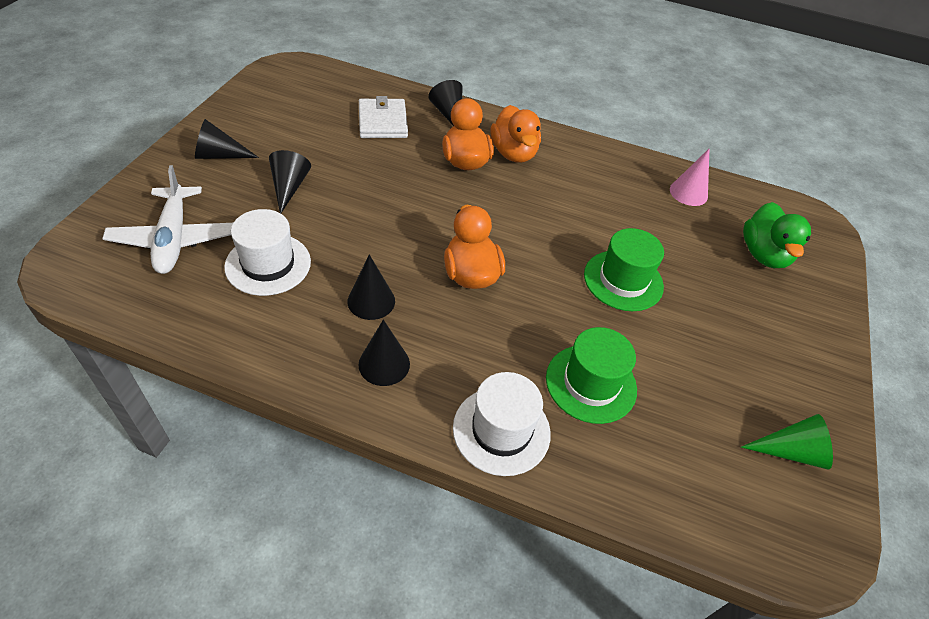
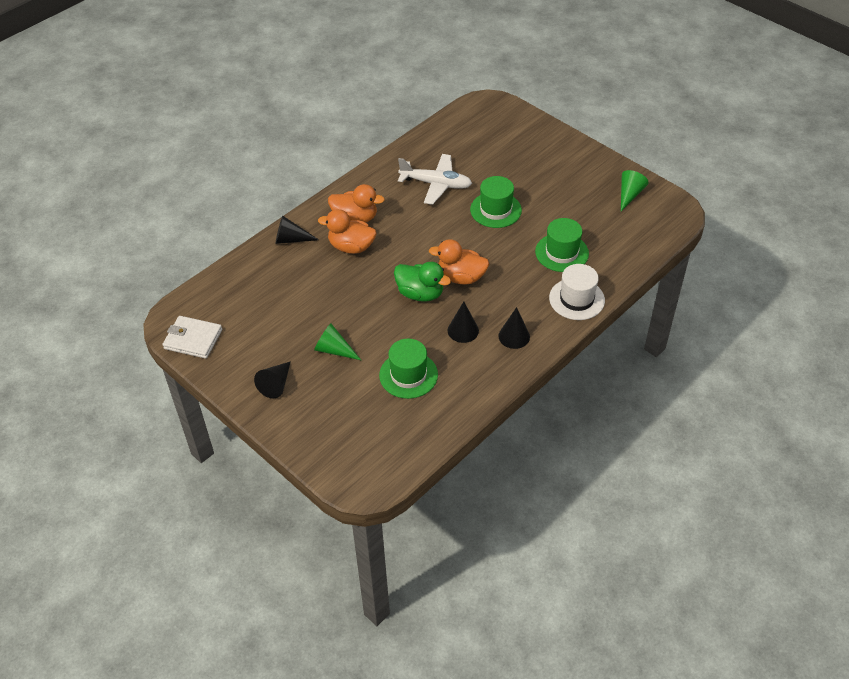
camera: 60 degrees left, 0 degrees up
white plane [102,165,233,274] -> white plane moved to [398,154,472,205]
white hat [224,209,311,296] -> green hat [379,339,438,399]
black cone [269,150,311,213] -> green cone [314,323,361,360]
white wallet [359,96,408,138] -> white wallet moved to [162,316,222,359]
pink cone [670,148,710,206] -> none
green duck [743,202,811,268] -> green duck moved to [394,262,451,302]

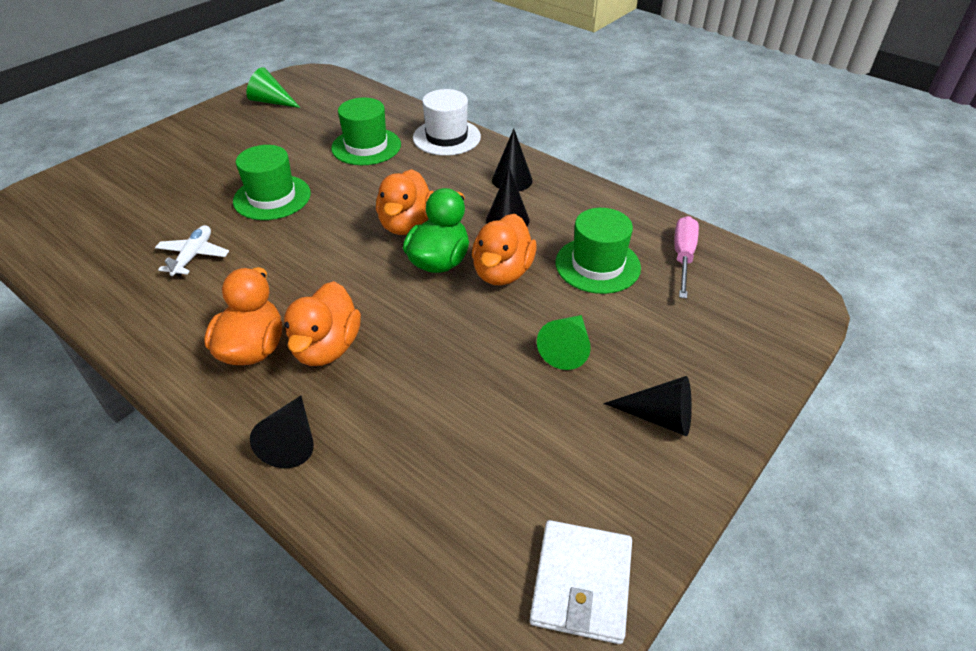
camera: 95 degrees left, 5 degrees down
white plane [398,154,472,205] -> white plane [155,225,229,276], size x0.60
none -> orange duck [472,214,536,286]
none -> pink screwdriver [674,216,699,299]

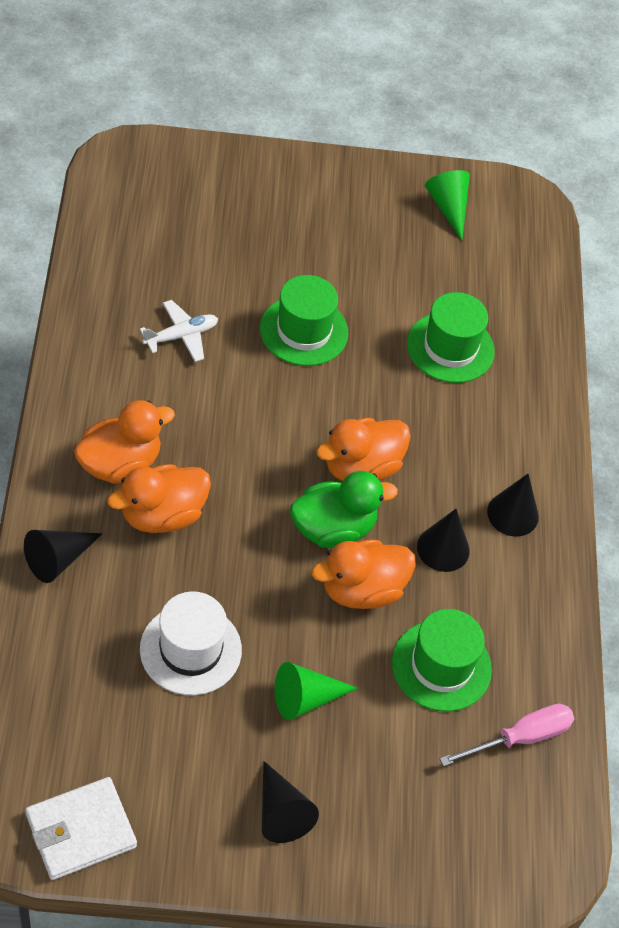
camera: 45 degrees right, 10 degrees up
white hat [413,89,481,156] -> white hat moved to [140,592,242,695]

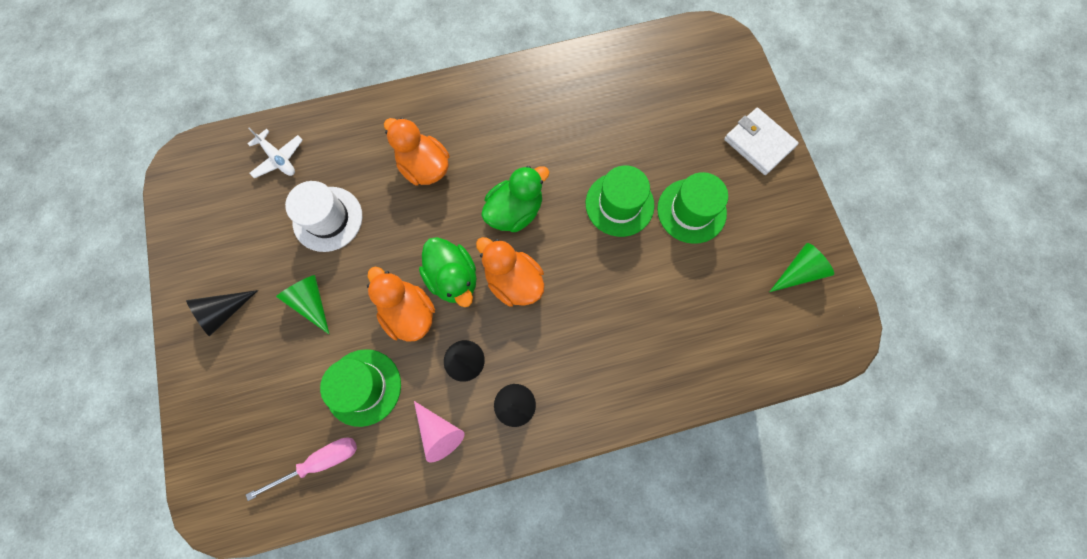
camera: 80 degrees right, 20 degrees up
black cone [24,530,103,583] -> none
white wallet [25,777,137,880] -> white wallet moved to [724,108,799,175]
orange duck [74,400,175,484] -> none
white plane [140,300,218,362] -> white plane moved to [247,128,303,178]
green hat [407,292,495,383] -> green hat moved to [657,172,728,244]
pink screwdriver [440,704,574,766] -> pink screwdriver turned 75 degrees counterclockwise [246,438,357,501]
none -> pink cone [414,401,465,462]
none -> green duck [481,166,549,232]

